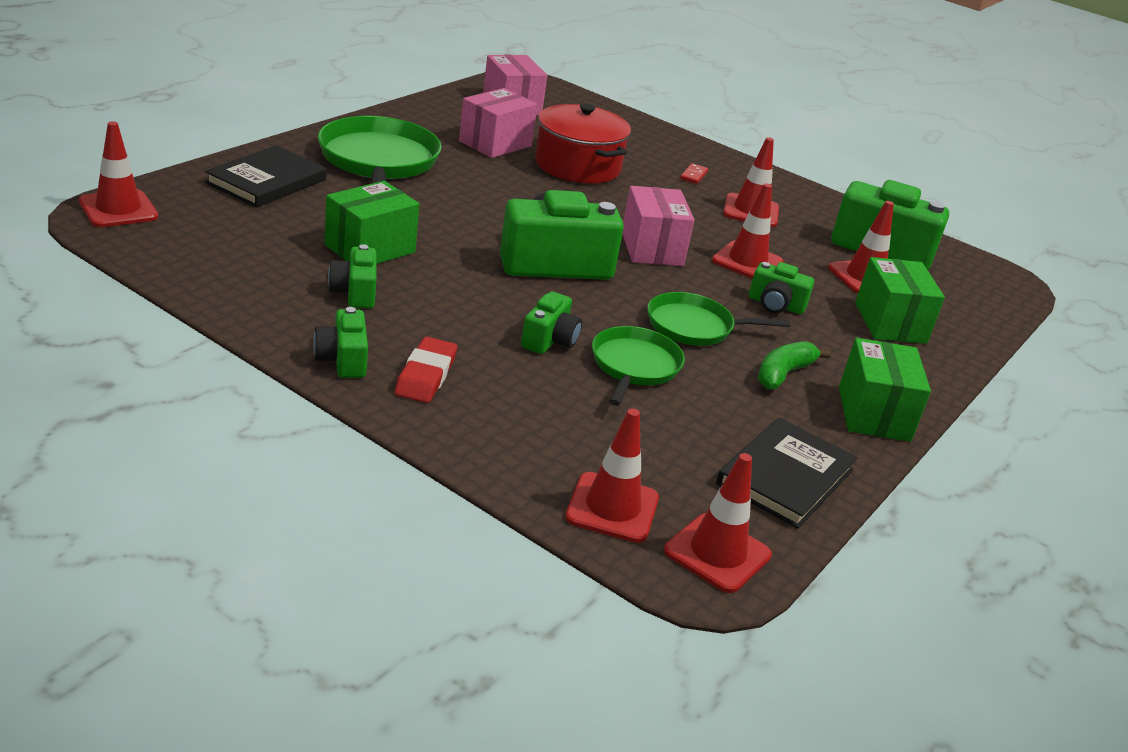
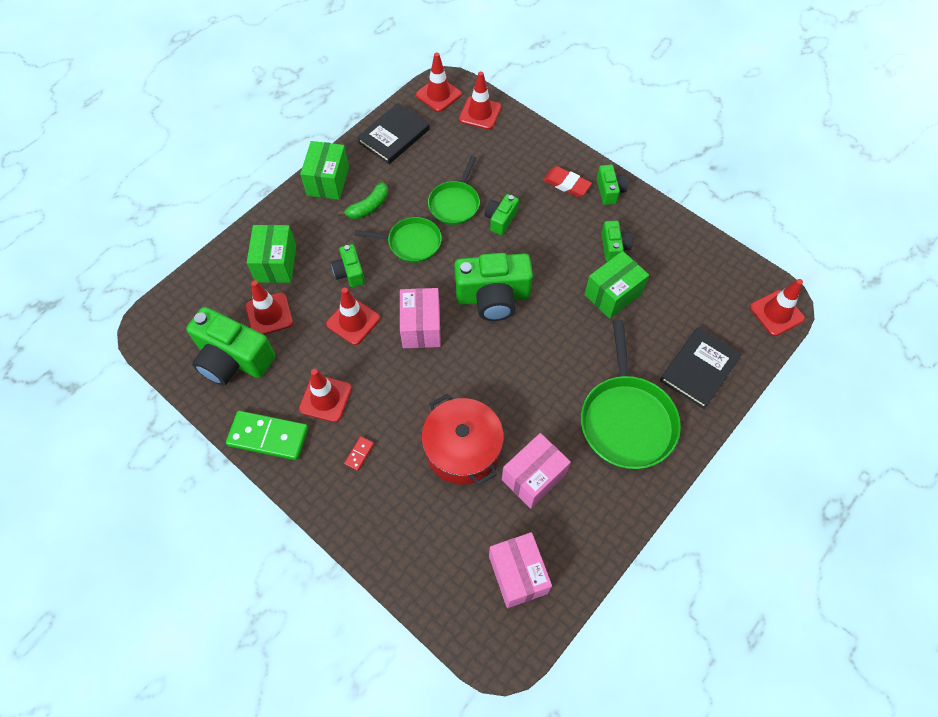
camera: 170 degrees left, 30 degrees up
red eraser [395,337,457,403] -> red eraser turned 75 degrees counterclockwise [543,166,592,197]
green camera [749,262,814,314] -> green camera turned 135 degrees counterclockwise [331,244,365,287]
none -> green domino [226,411,308,460]

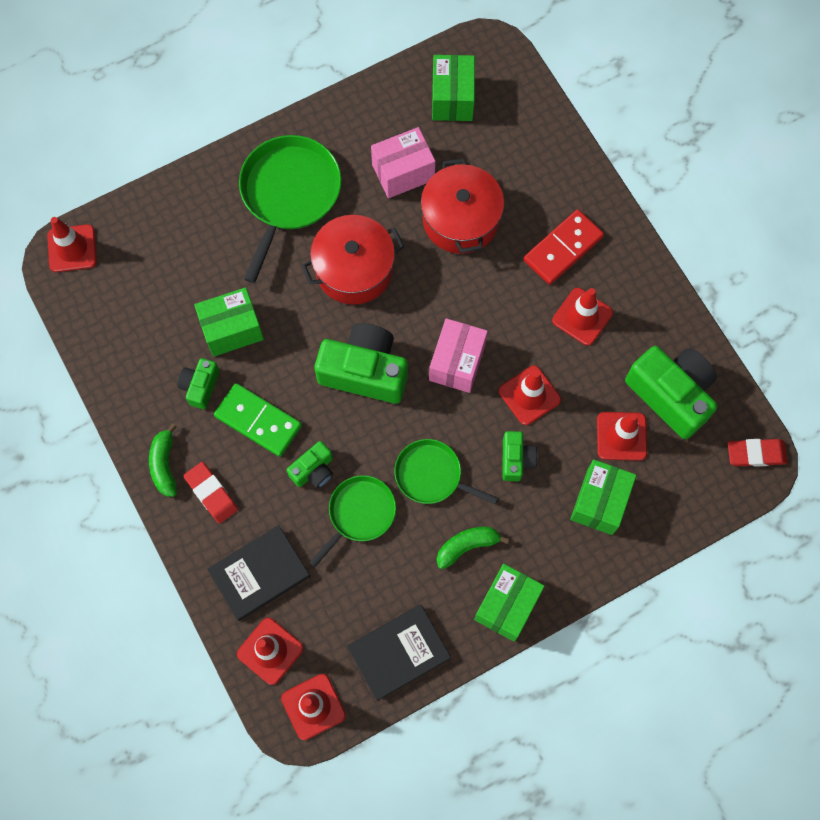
camera: 160 degrees left, 10 degrees up
green domino [226,411,308,460] -> green domino moved to [214,383,302,457]
red domino [344,436,374,471] -> red domino [524,209,604,285], size x2.30
pink box [489,532,552,608] -> green box [432,55,475,121]
green camera [597,165,628,205] -> green banana [149,423,177,497]
black book [660,327,742,409] -> black book moved to [207,525,310,621]
none -> red pot [301,215,404,305]
none -> red eraser [728,439,788,467]

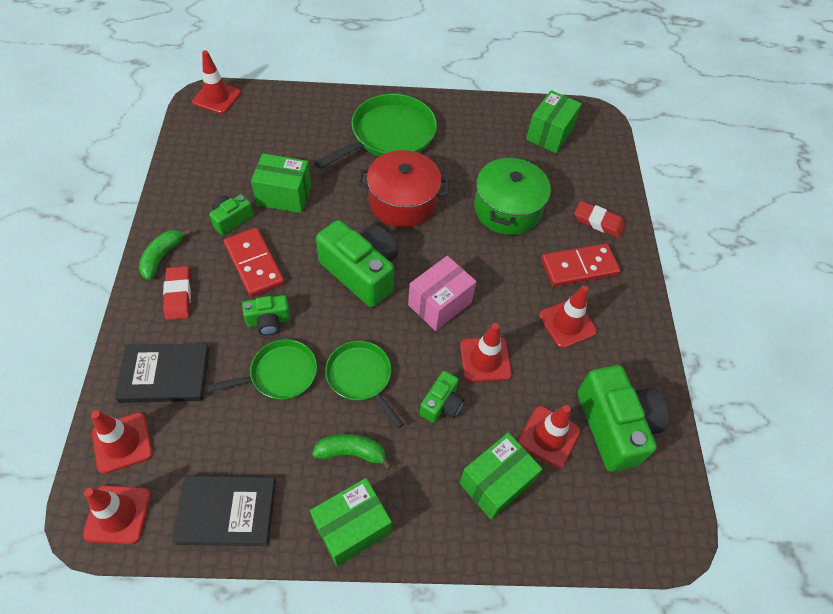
camera: 25 degrees right, 15 degrees down
green domino [214,383,302,457] -> red domino [224,228,285,297]
pink box [371,127,436,198] -> none
red pot [421,158,504,254] -> green pot [474,156,551,235]
red eraser [728,439,788,467] -> red eraser moved to [574,201,625,238]

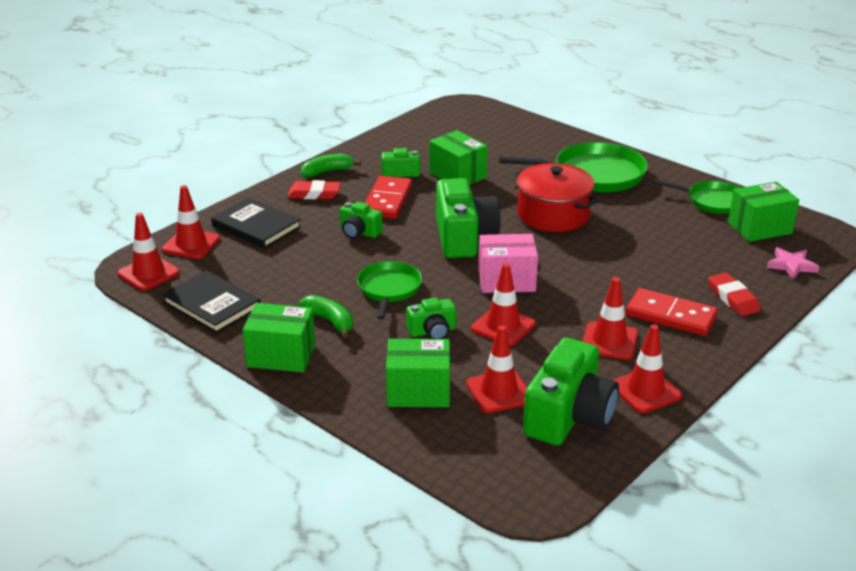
camera: 45 degrees right, 25 degrees down
red eraser [163,266,191,320] -> red eraser turned 60 degrees clockwise [287,180,341,199]
red traffic cone [192,50,241,114] -> red traffic cone moved to [613,325,682,413]
green pan [207,339,317,400] -> green pan moved to [653,179,740,214]
green pot [474,156,551,235] -> none
none -> pink star [767,247,819,280]

